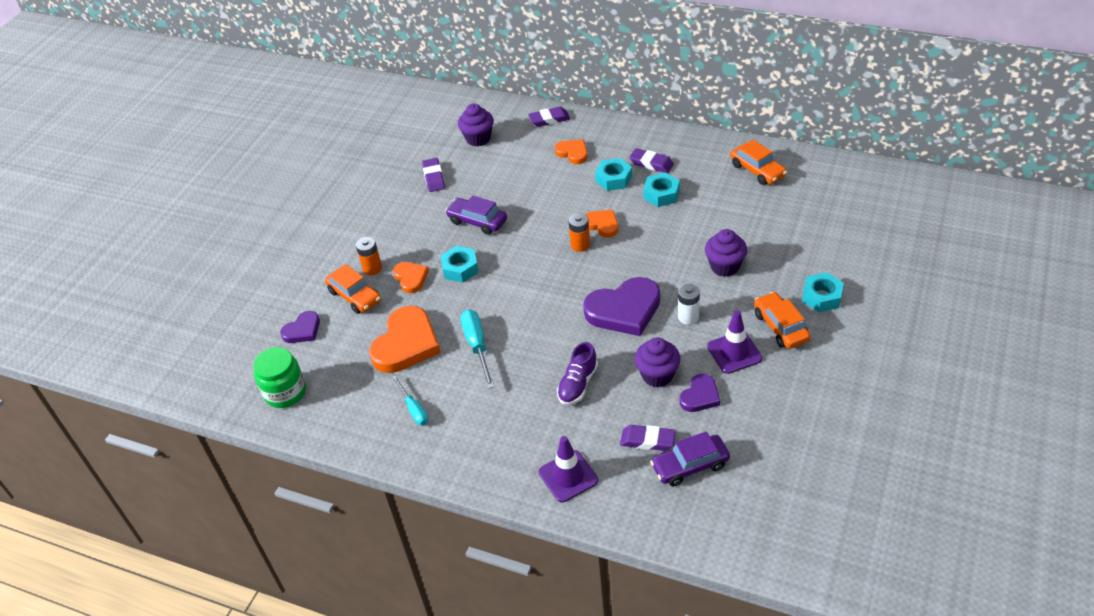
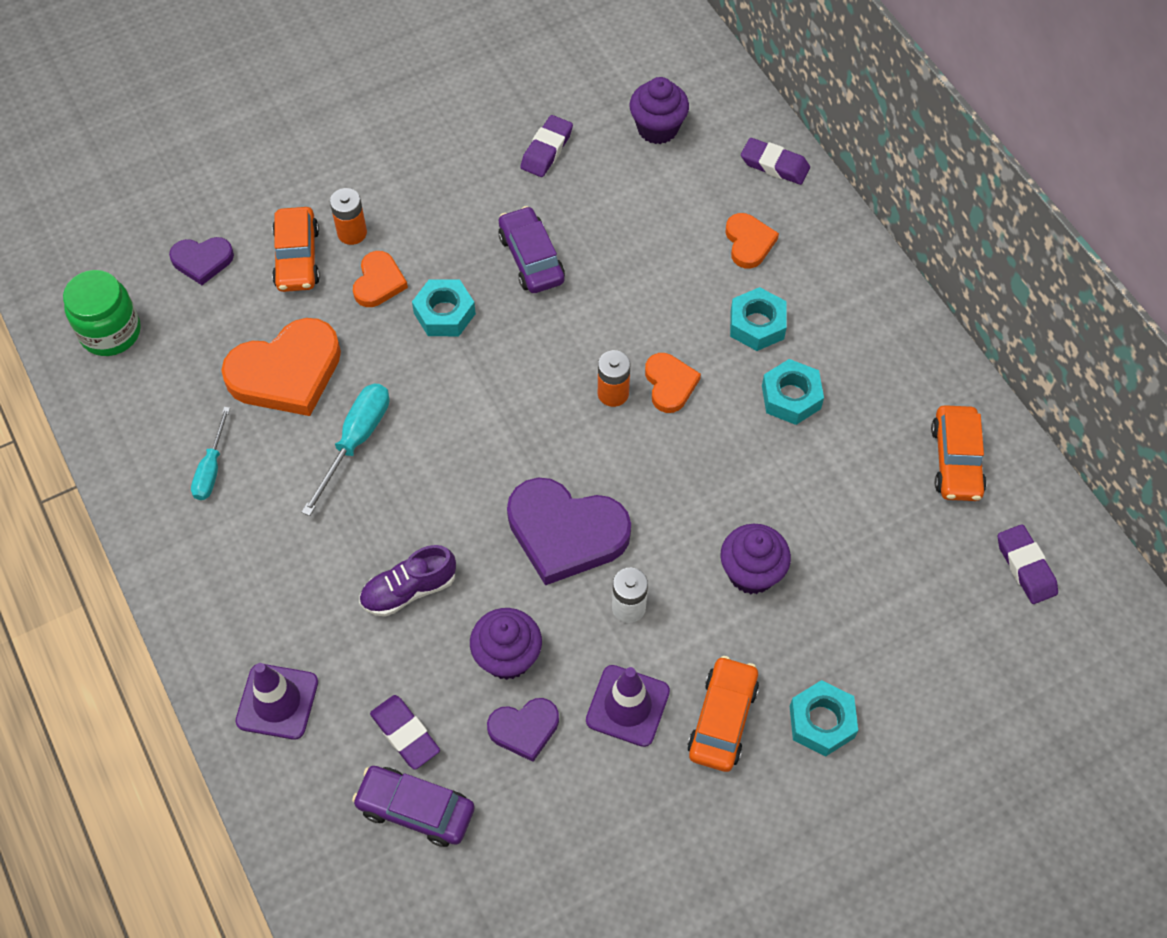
camera: 35 degrees right, 15 degrees up
purple eraser [629,148,674,173] -> purple eraser moved to [998,524,1058,604]

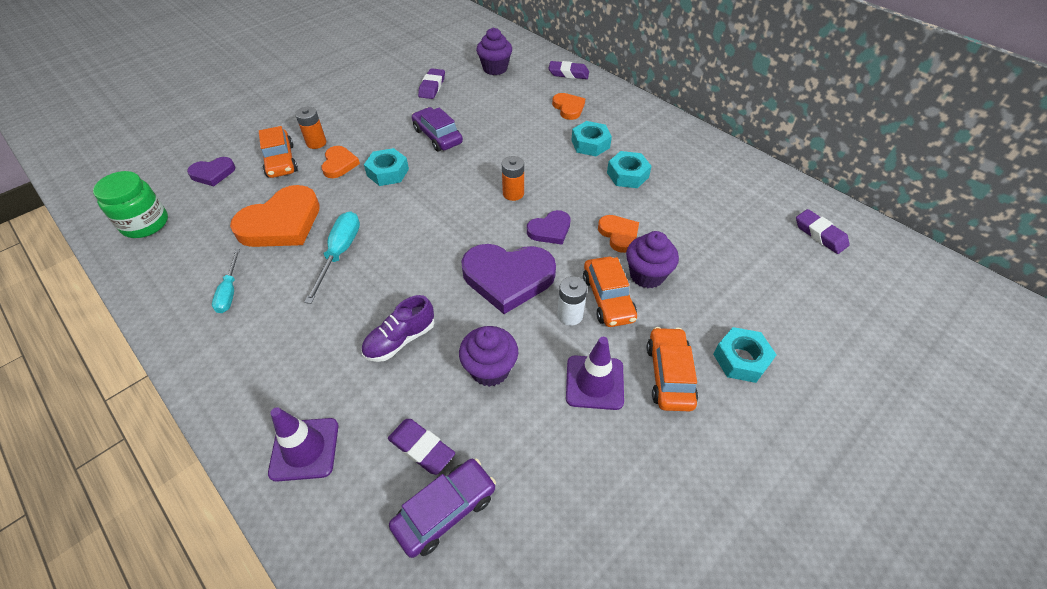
camera: 15 degrees left, 10 degrees down
purple car [352,766,475,847] -> purple car turned 135 degrees clockwise [389,458,496,558]
purple heart [487,698,559,762] -> purple heart moved to [527,210,570,244]
orange heart [645,353,701,413] -> orange heart moved to [598,215,639,253]
orange car [931,405,987,501] -> orange car moved to [583,257,637,327]

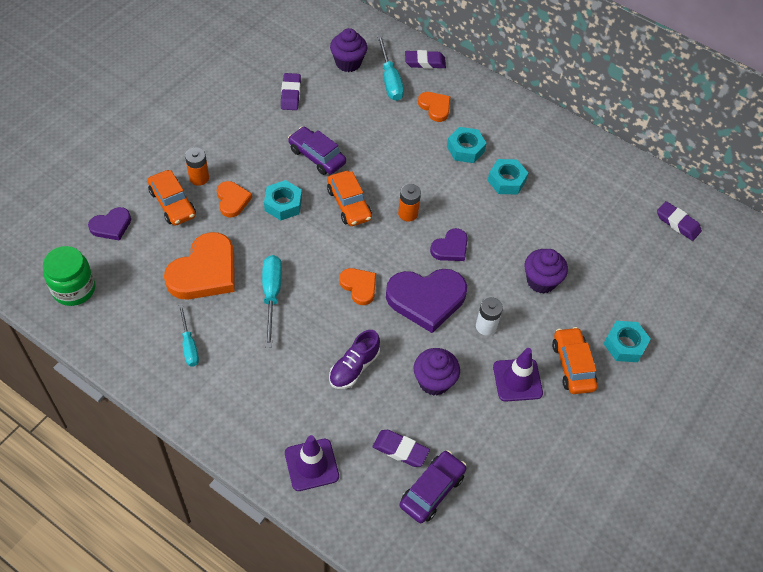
camera: 15 degrees left, 5 degrees up
orange car [583,257,637,327] -> orange car moved to [327,171,372,226]
orange heart [598,215,639,253] -> orange heart moved to [339,268,376,305]
none -> turquoise screwdriver [377,35,404,101]

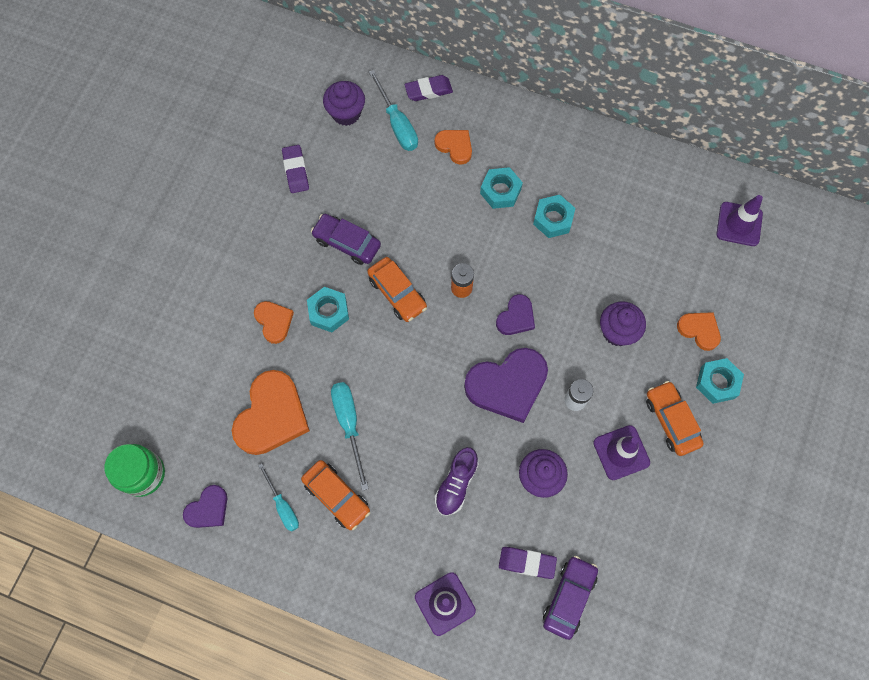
camera: 10 degrees left, 15 degrees up
purple heart [88,207,131,241] -> purple heart moved to [183,485,227,528]
orange car [148,170,196,226] -> orange car moved to [301,460,370,530]
orange battery [185,147,209,186] -> none
orange heart [339,268,376,305] -> orange heart moved to [677,312,721,351]
purple eraser [657,201,702,241] -> purple traffic cone [716,195,763,246]

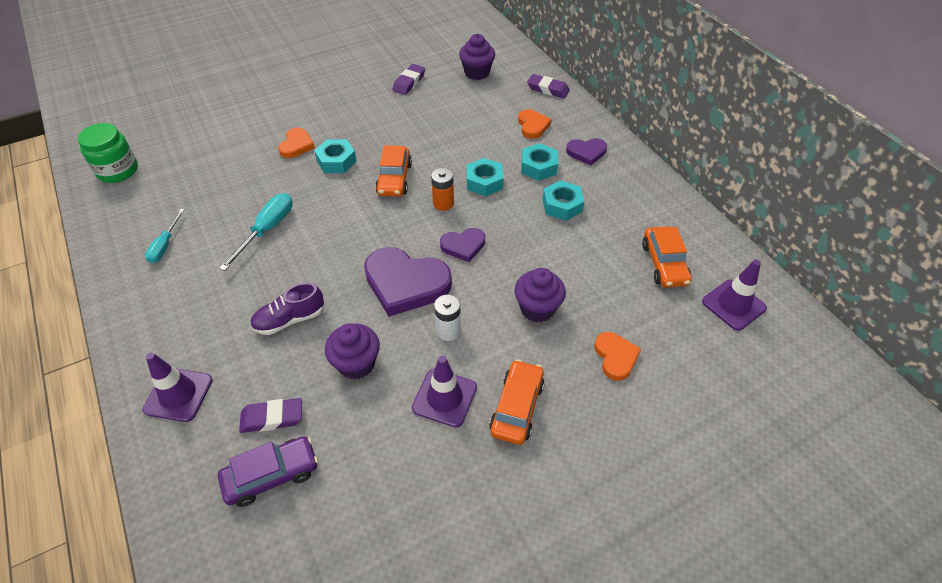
camera: 40 degrees right, 20 degrees down
purple heart [183,485,227,528] -> purple heart moved to [566,138,607,165]
orange heart [232,370,310,455] -> none
orange car [301,460,370,530] -> orange car moved to [642,226,692,288]
purple car [311,214,381,265] -> none
turquoise screwdriver [369,70,418,151] -> none
purple eraser [499,547,557,579] -> purple eraser turned 60 degrees counterclockwise [239,398,302,433]
turquoise nut [696,358,744,404] -> turquoise nut moved to [467,158,504,197]

